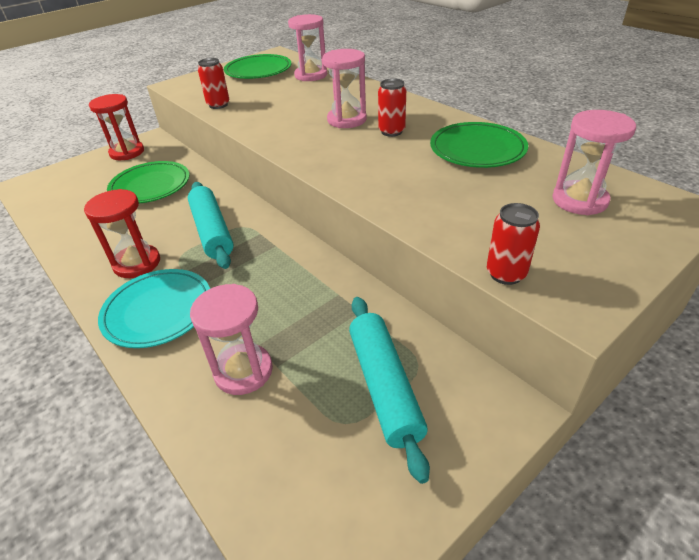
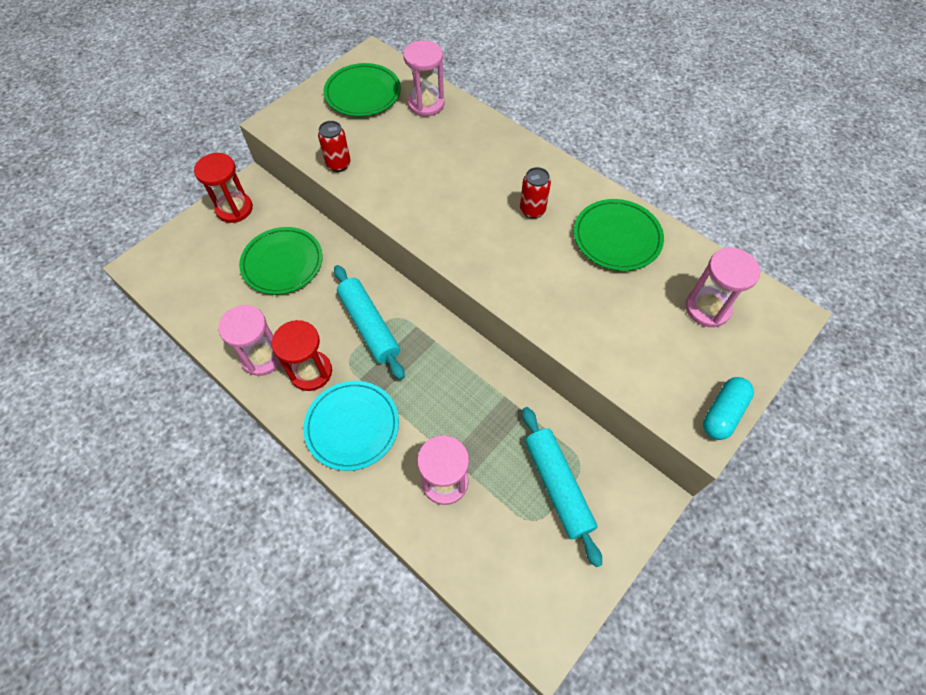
camera: 10 degrees left, 20 degrees up
pink hourglass [322,49,367,128] -> pink hourglass moved to [218,305,281,376]
red can [487,203,540,285] -> none
none -> turquoise capsule [703,377,754,440]

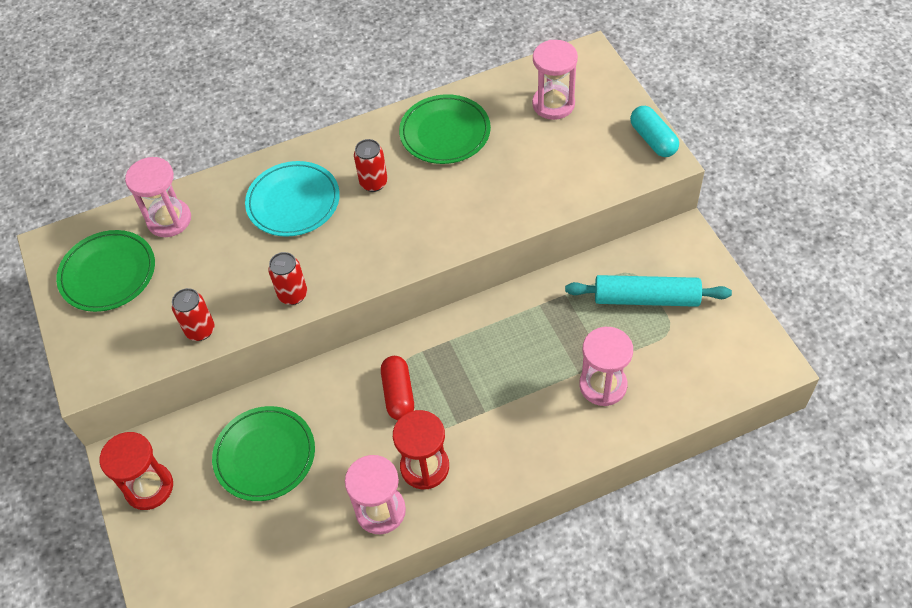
camera: 60 degrees left, 5 degrees down
turquoise plate [303,381,399,471] -> turquoise plate moved to [245,161,340,237]
turquoise rolling pin [334,265,405,380] -> red capsule [381,356,414,420]
none -> red can [268,252,307,305]

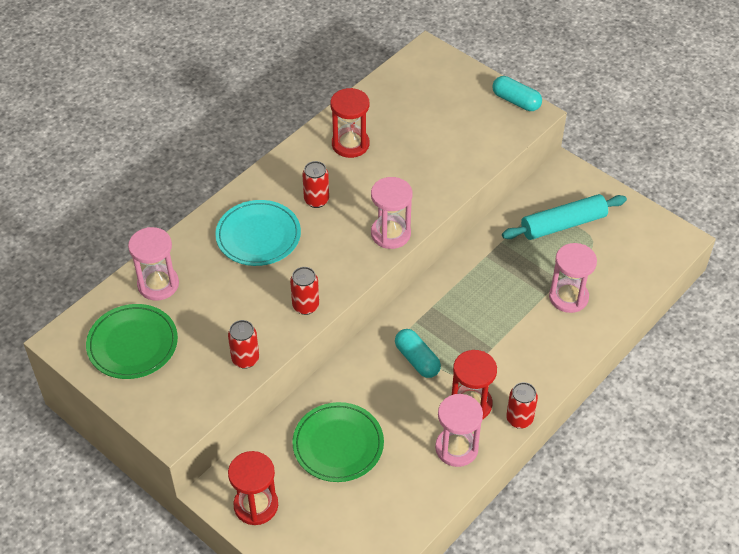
camera: 30 degrees left, 5 degrees down
red capsule [381,356,414,420] -> turquoise capsule [395,329,441,378]
green plate [399,94,491,164] -> red hourglass [330,88,369,158]
pink hourglass [532,40,578,120] -> pink hourglass moved to [371,177,412,249]
none -> red can [506,382,538,429]

